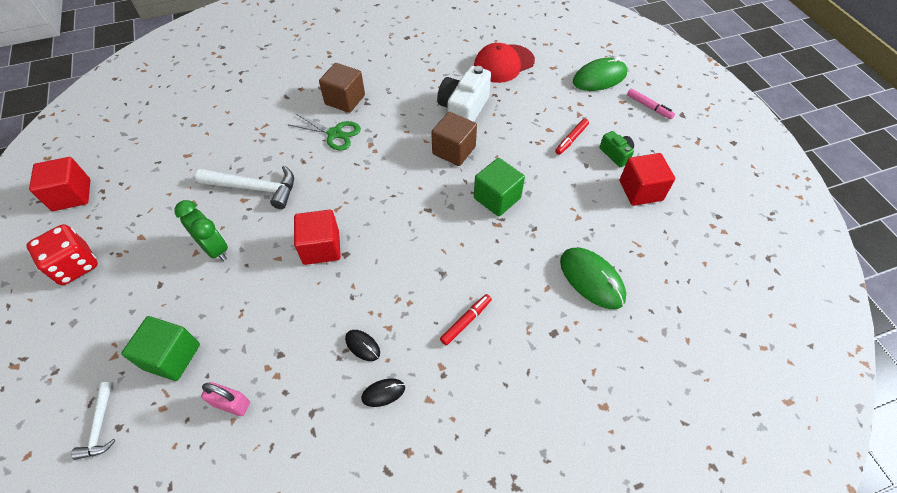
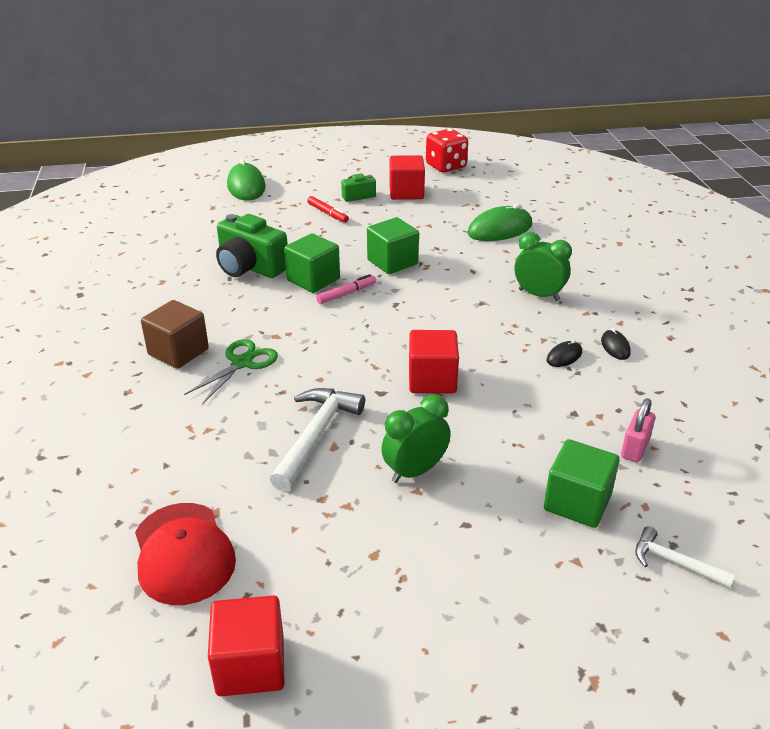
camera: 80 degrees left, 20 degrees down
red dice [27,224,98,285] -> red dice moved to [426,129,468,172]
white hammer [71,382,115,460] -> white hammer turned 150 degrees counterclockwise [635,526,735,588]
brown cube [431,112,477,166] -> green cube [284,233,340,293]
white camera [437,66,491,122] -> green camera [216,214,288,278]
red marker [440,294,492,345] -> green clock [515,232,572,301]
red cap [474,43,535,83] -> red cap moved to [135,503,236,605]
pink marker [627,89,675,119] -> pink marker moved to [316,274,376,304]

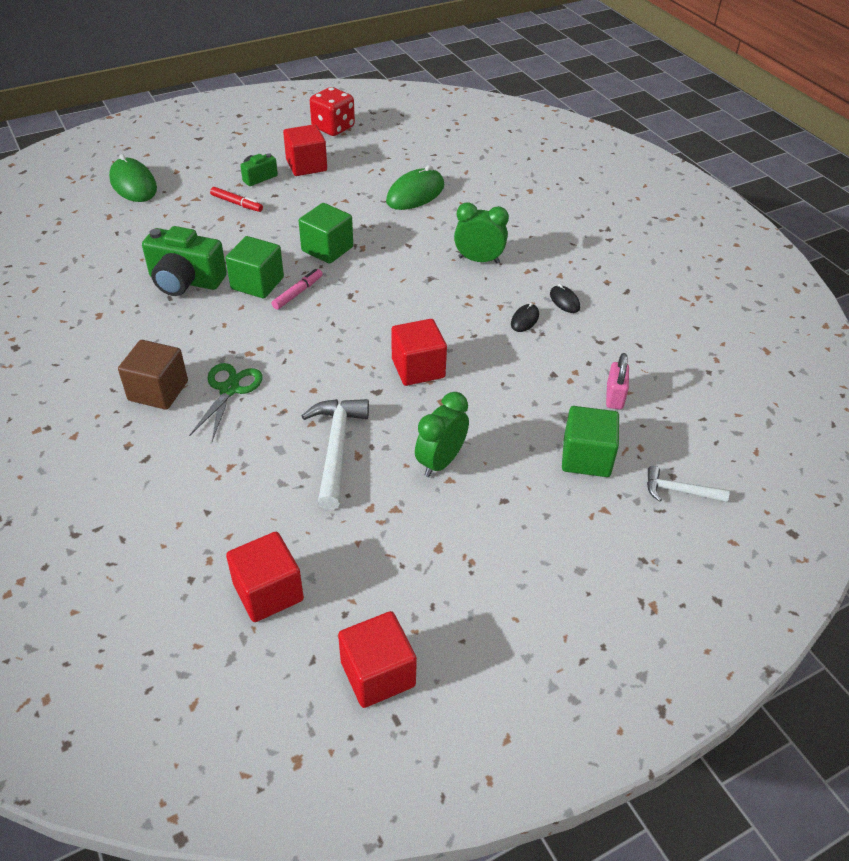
camera: 20 degrees left, 10 degrees up
red cap [135,503,236,605] -> red cube [226,532,304,622]

